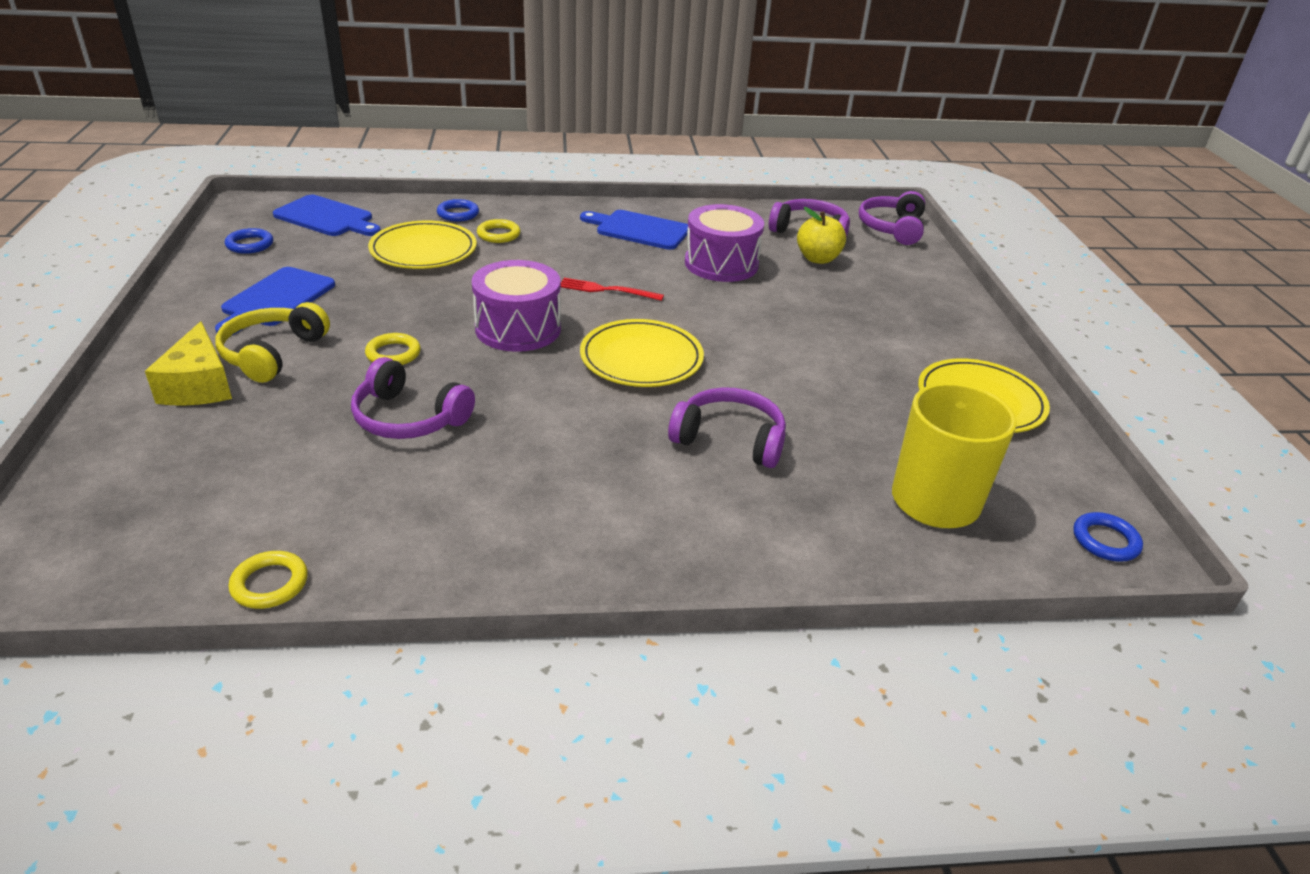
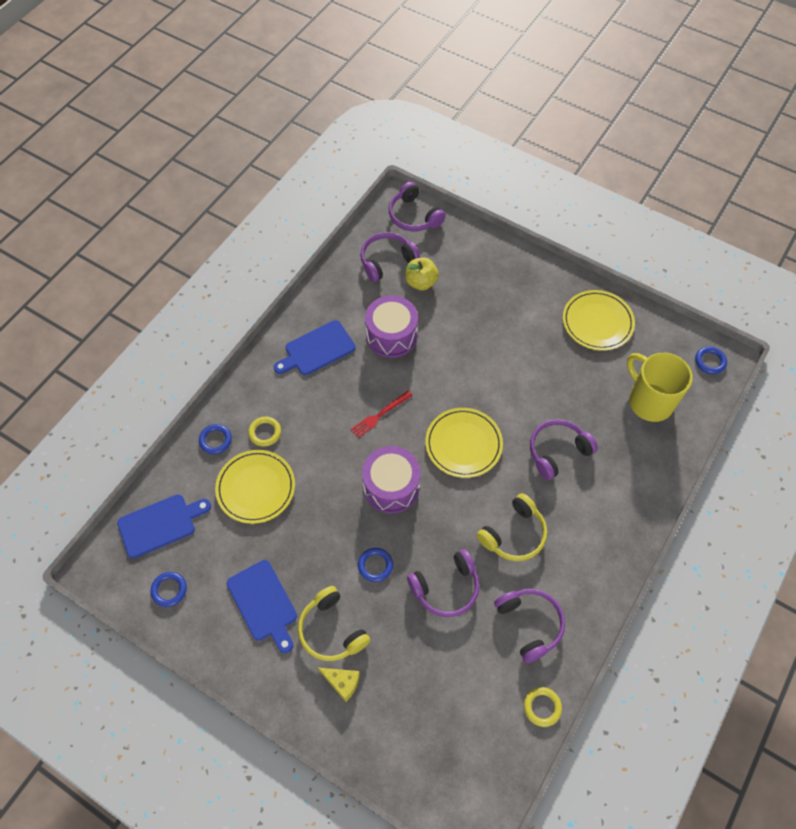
camera: 50 degrees left, 25 degrees up
yellow cheese [145,321,232,405] -> yellow cheese [318,668,360,702], size x0.66
yellow ring [365,333,421,365] -> blue ring [358,548,393,582]
none -> yellow headphones [477,493,547,561]
none -> purple headphones [494,589,565,663]

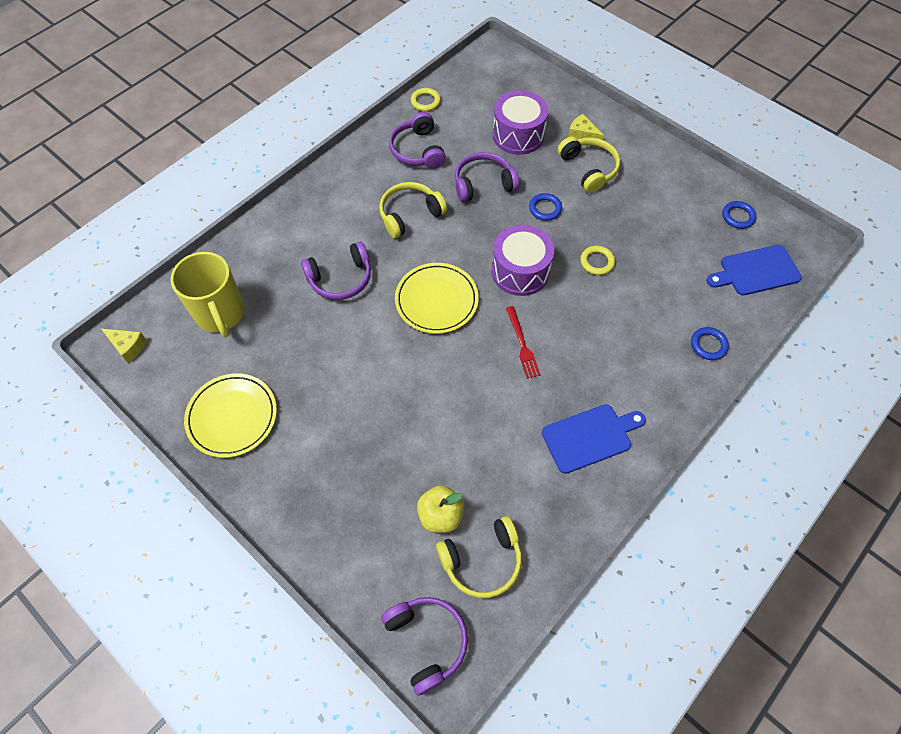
camera: 170 degrees left, 0 degrees up
yellow plate [215,450,295,524] -> none
blue cutting board [227,560,297,653] -> none
yellow ring [248,417,281,447] -> yellow ring moved to [580,246,615,275]
red fork [350,391,413,438] -> red fork turned 105 degrees clockwise [506,306,541,379]
purple headphones [360,232,420,282] -> yellow headphones [436,516,522,598]
purple drum [365,295,418,358] -> purple drum moved to [492,90,548,155]
blue ring [695,346,727,374] -> yellow cheese [101,329,147,363]

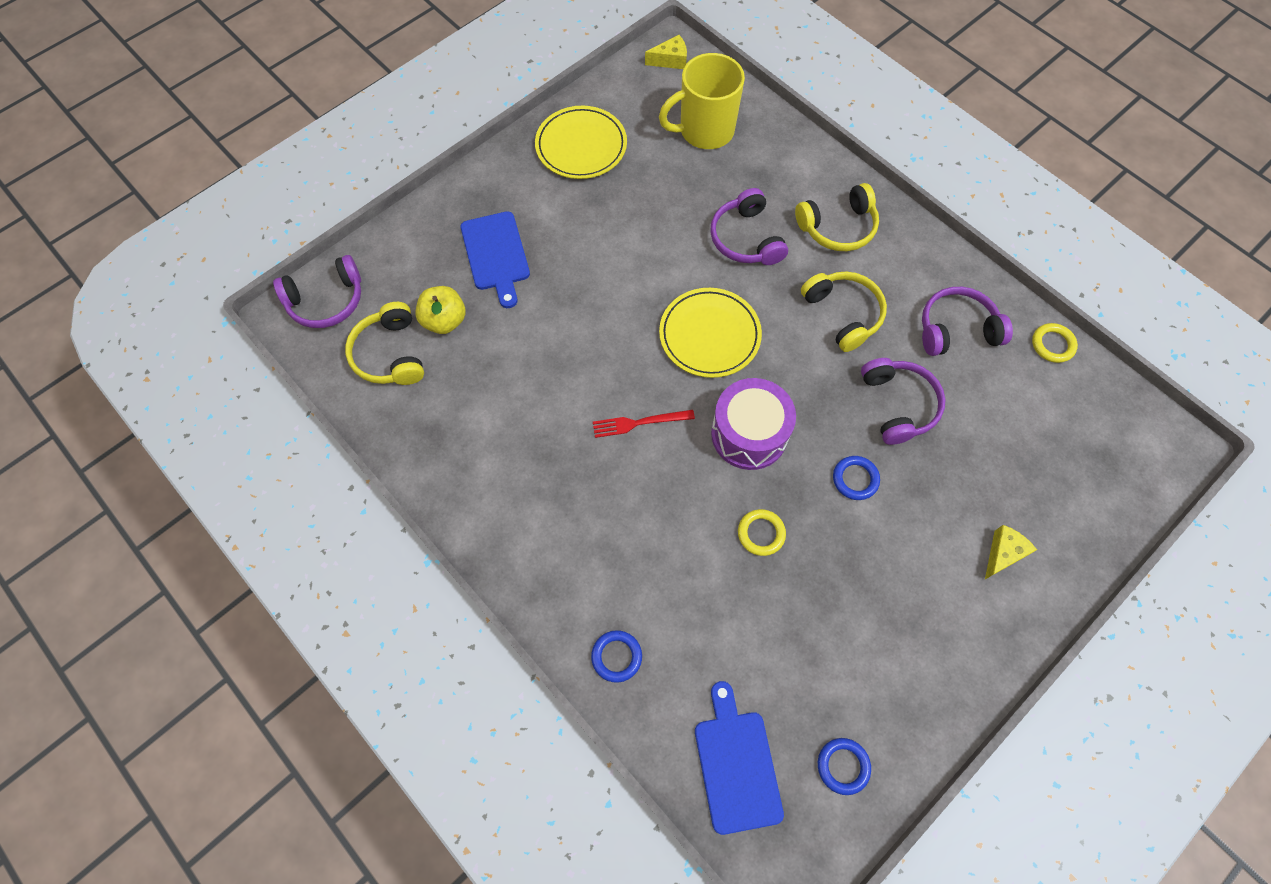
camera: 95 degrees right, 5 degrees up
yellow cheese [101,329,147,363] -> yellow cheese turned 135 degrees counterclockwise [645,35,687,69]
purple drum [492,90,548,155] -> none
blue cutting board [542,404,646,474] -> blue cutting board moved to [461,211,530,308]
yellow headphones [558,137,620,193] -> yellow headphones moved to [795,183,879,251]

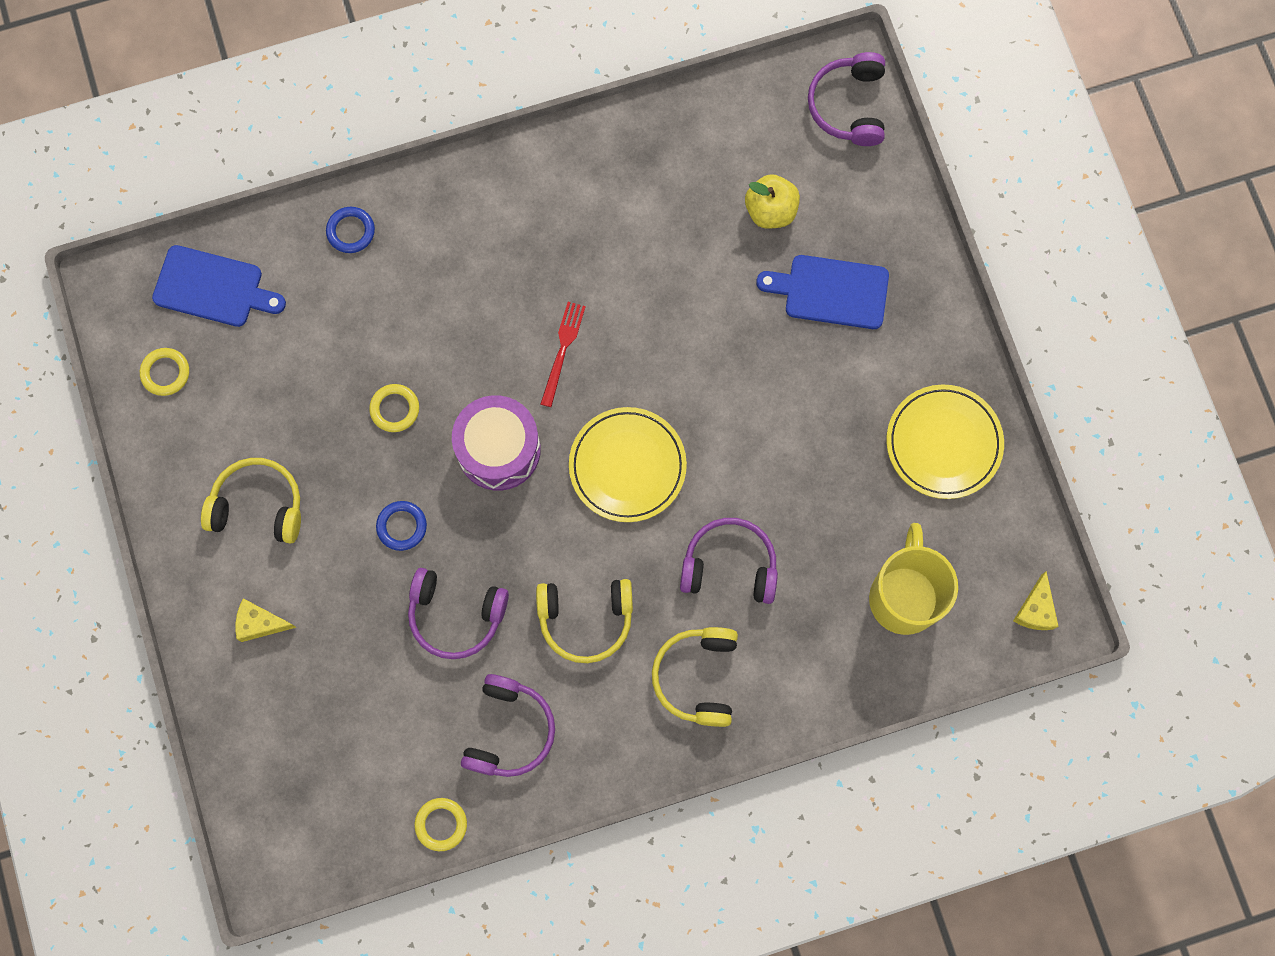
camera: 115 degrees right, 10 degrees up
yellow headphones [345,302,424,385] -> yellow headphones moved to [201,458,301,544]
blue ring [818,738,871,795] -> yellow ring [140,348,189,396]
yellow cheese [985,525,1037,579] -> yellow cheese turned 120 degrees clockwise [235,598,297,642]

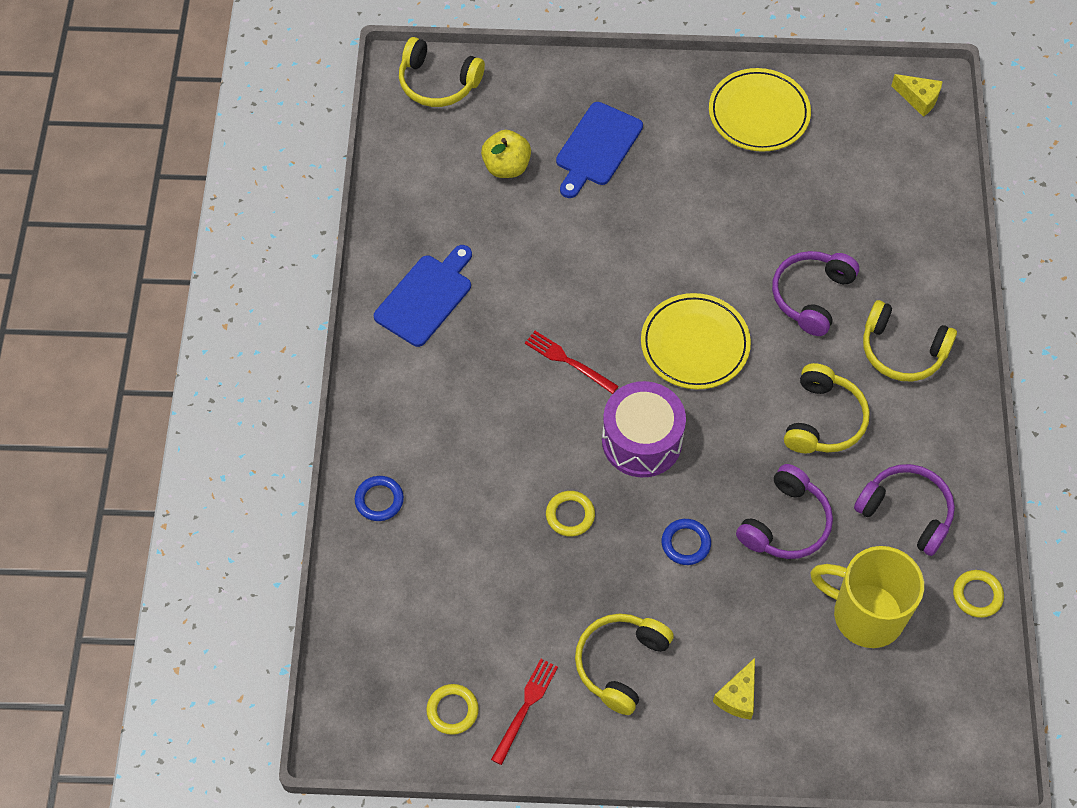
camera: 70 degrees left, 15 degrees down
blue cutting board [152,245,286,327] -> blue cutting board moved to [374,245,472,347]
purple headphones [808,52,885,146] -> yellow headphones [399,37,485,107]
yellow mug [869,523,958,635] -> yellow mug moved to [810,546,924,648]
none -> red fork [491,659,558,765]

